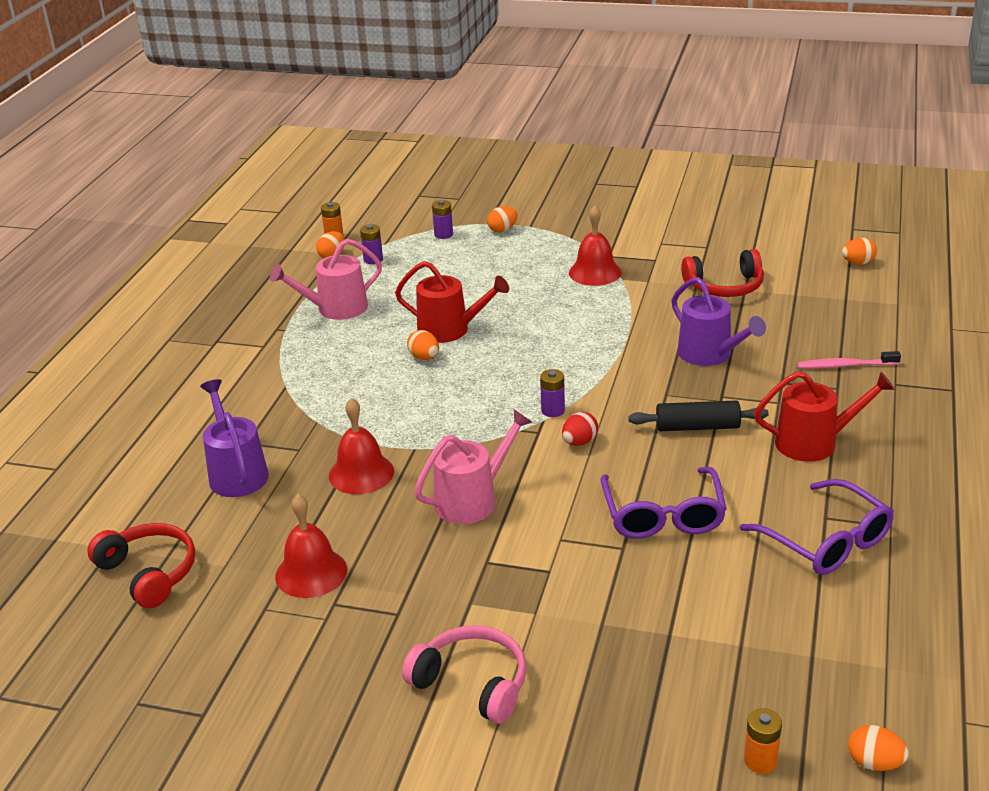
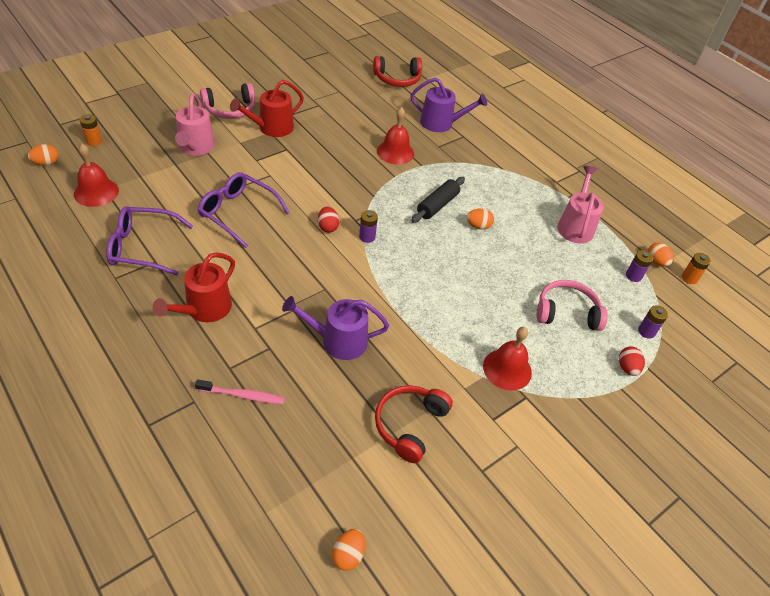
camera: 120 degrees right, 15 degrees up
red bell [275,494,347,598] -> red bell moved to [74,144,119,207]
red watering can [395,261,509,343] -> red watering can moved to [230,80,304,137]
pink watering can [414,409,532,524] -> pink watering can moved to [175,93,215,156]
orange egg [487,206,518,232] -> red egg [619,347,645,376]
black rolling pin [628,400,769,431] -> black rolling pin moved to [411,177,465,223]
pink toothbrush [797,351,901,369] -> pink toothbrush turned 60 degrees clockwise [195,379,285,404]
none -> pink headphones [537,280,608,331]

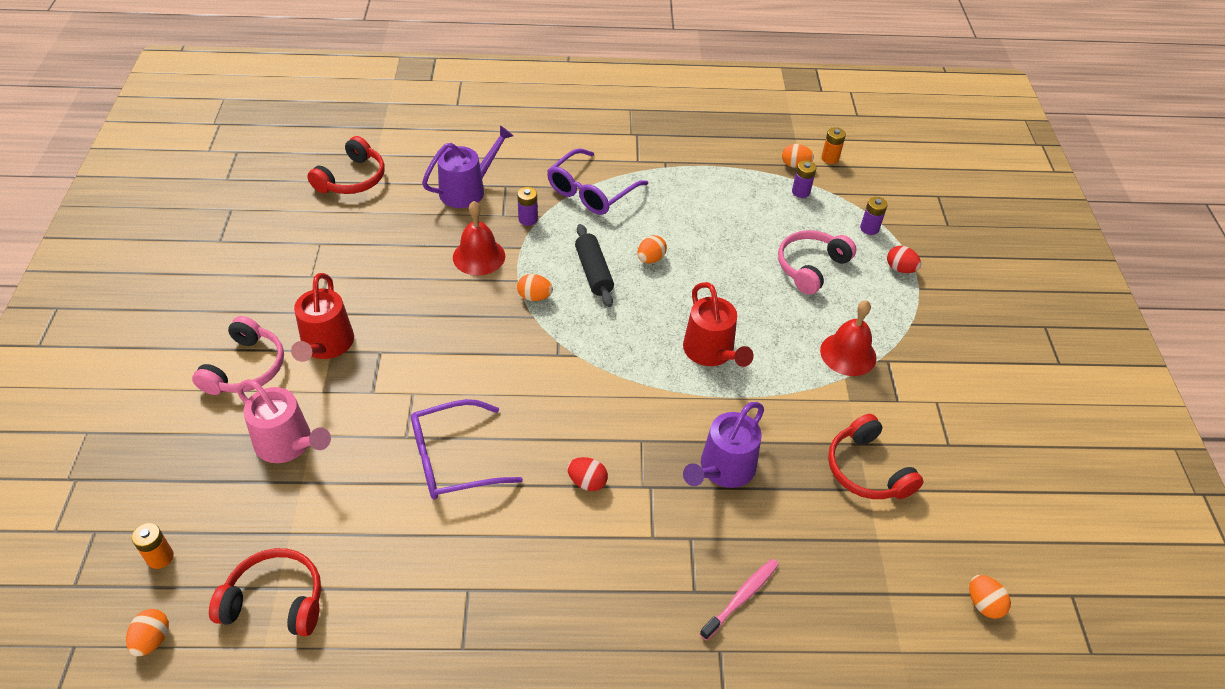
camera: 50 degrees left, 0 degrees up
red bell [74,144,119,207] -> red headphones [209,548,321,636]
purple glasses [106,206,193,276] -> purple glasses moved to [547,148,648,215]
red watering can [153,253,235,322] -> red watering can moved to [683,282,754,367]
red egg [318,207,339,233] -> red egg moved to [567,457,608,491]
purple battery [359,210,378,243] -> purple battery moved to [517,187,538,226]
pink watering can [557,166,604,244] -> none
none -> orange egg [517,274,553,301]

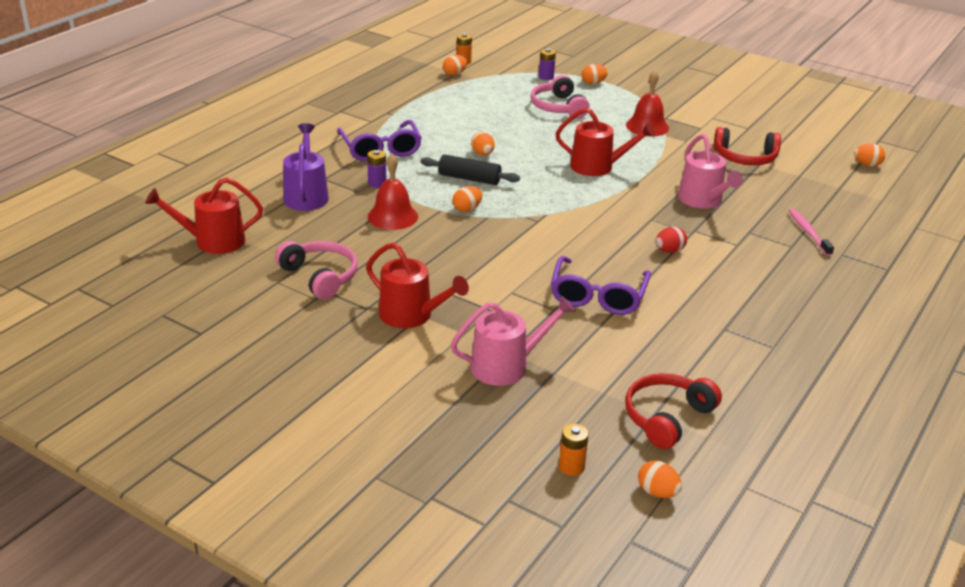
camera: 55 degrees left, 15 degrees down
pink headphones [192,316,284,395] -> pink headphones moved to [275,241,358,299]
red headphones [307,136,385,194] -> red watering can [145,177,263,254]
purple watering can [683,402,764,488] -> pink watering can [678,134,743,209]
purple battery [792,160,816,198] -> none
red egg [887,246,921,273] -> orange egg [581,64,608,85]

